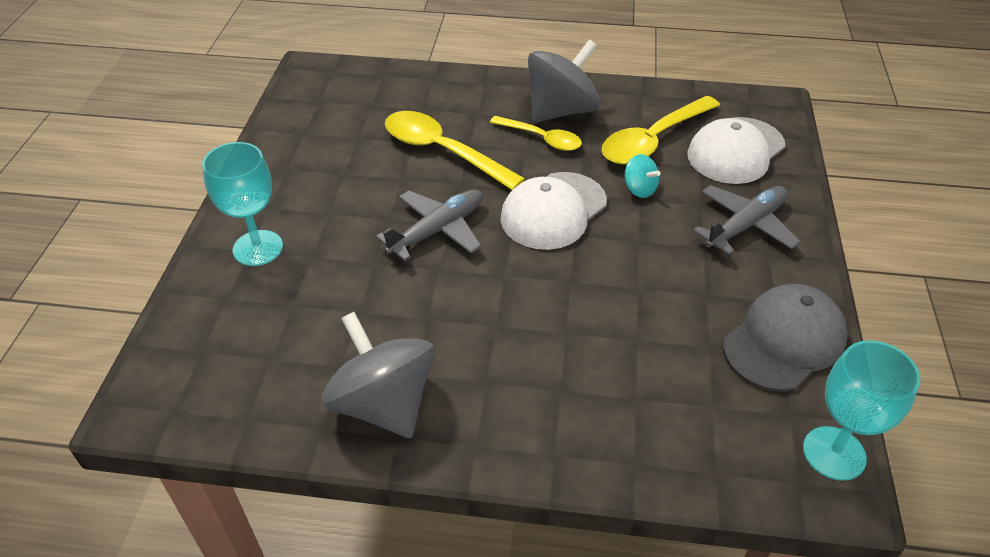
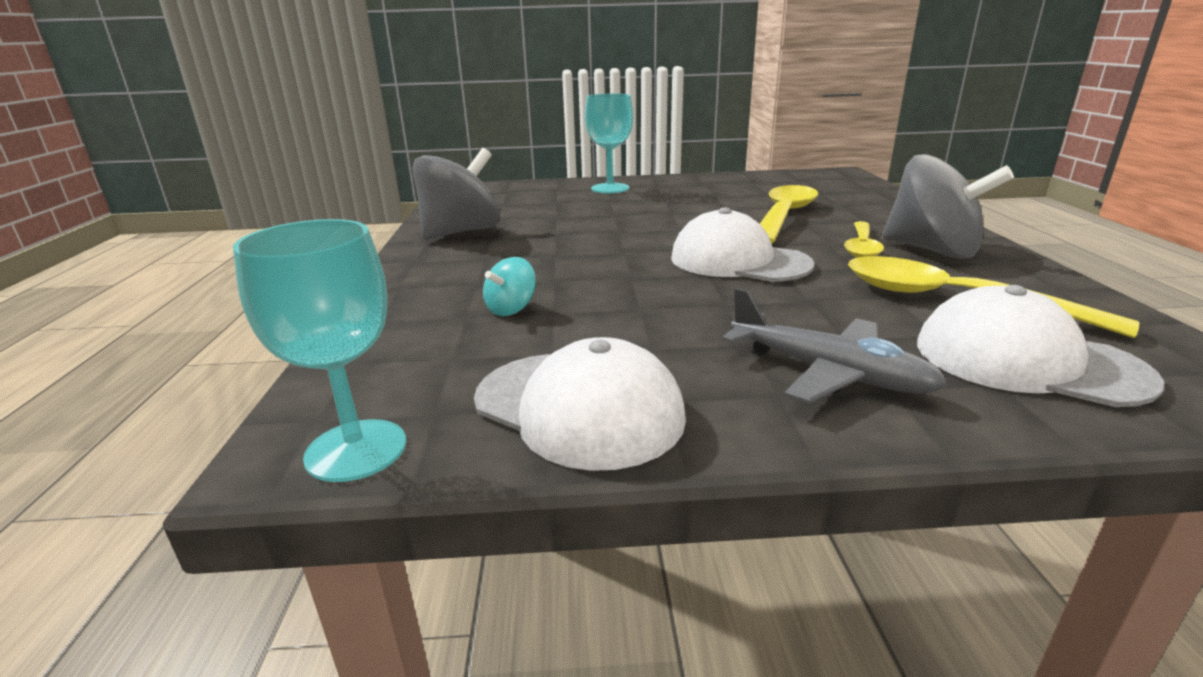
camera: 80 degrees right, 20 degrees down
grey plane [376,190,483,261] -> none
turquoise spinning top [625,154,661,198] -> turquoise spinning top moved to [483,257,536,316]
grey cap [723,284,848,392] -> white cap [474,337,686,471]

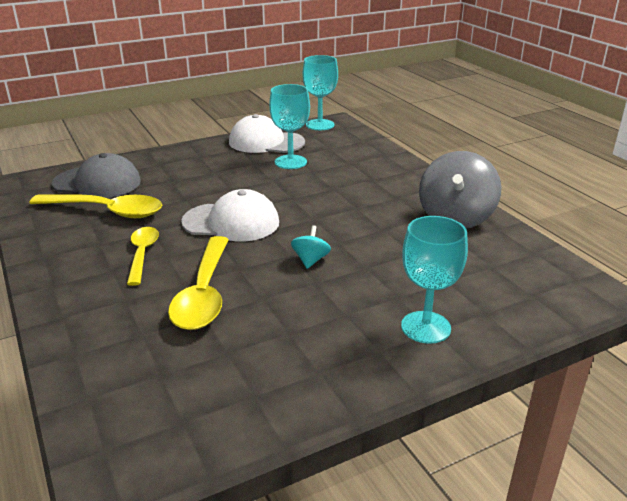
camera: 155 degrees right, 5 degrees up
turquoise spinning top [483,257,536,316] -> turquoise spinning top moved to [291,225,331,269]
grey plane [722,288,947,404] -> none
grey spinning top [882,154,1014,259] -> none
white cap [917,285,1164,407] -> grey cap [52,153,141,198]
none -> turquoise goblet [269,84,310,169]

